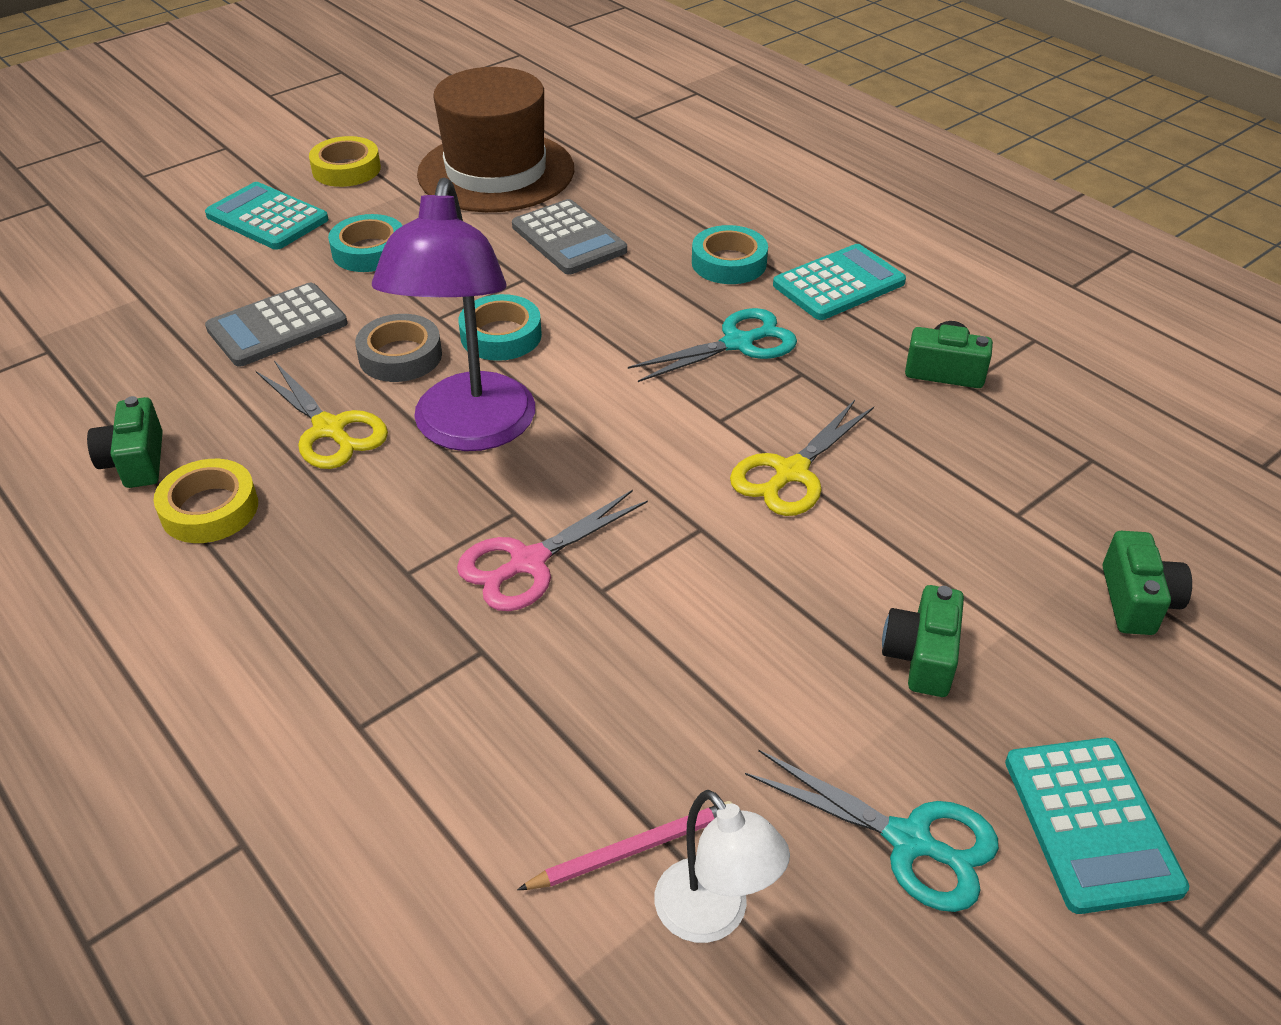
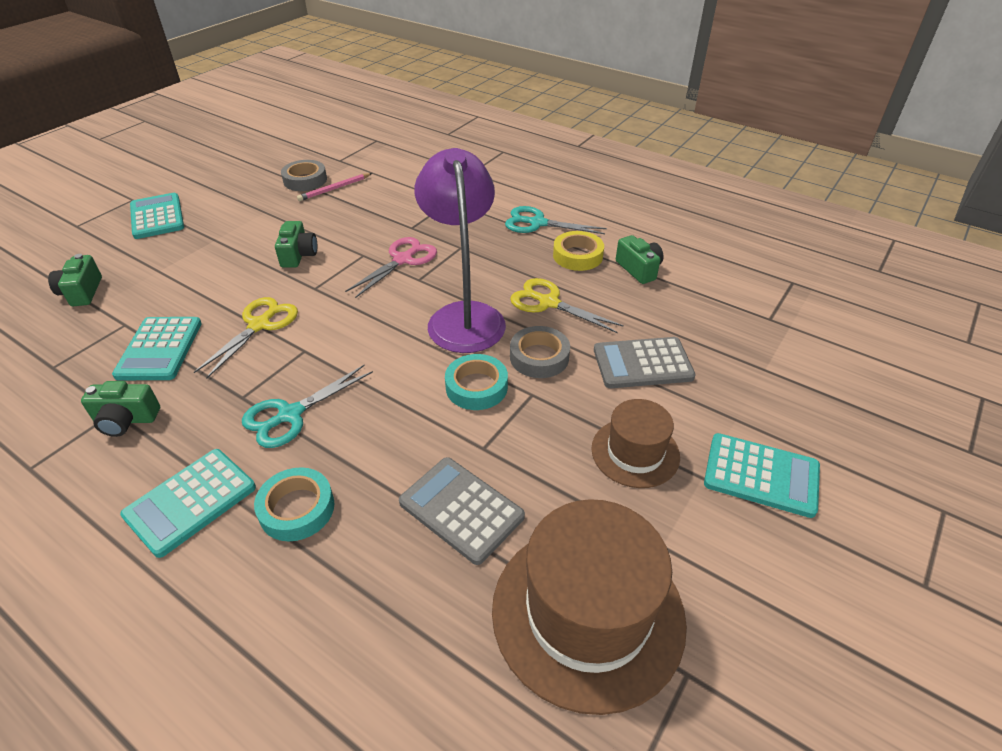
camera: 165 degrees right, 0 degrees up
grey calculator [205,283,347,367] -> grey calculator turned 135 degrees counterclockwise [594,337,696,388]
yellow tape [309,136,381,187] -> none
turquoise tape [328,214,403,272] -> brown hat [591,399,680,488]
white lamp [654,790,790,943] -> grey tape [281,160,327,191]
turquoise scissors [745,749,999,912] -> turquoise scissors moved to [505,206,607,234]
green camera [882,585,964,697] -> green camera moved to [275,221,317,268]
none -> turquoise calculator [112,317,202,380]

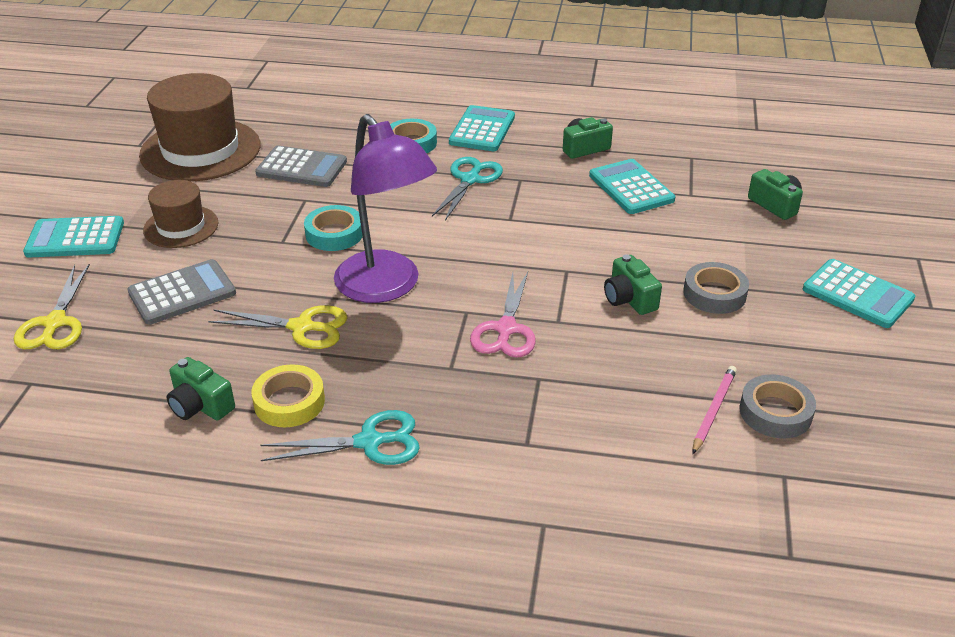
camera: 155 degrees right, 5 degrees down
yellow scissors [194,297,298,378] -> yellow scissors moved to [14,263,90,349]
grey tape [510,326,570,378] -> grey tape moved to [683,262,749,314]

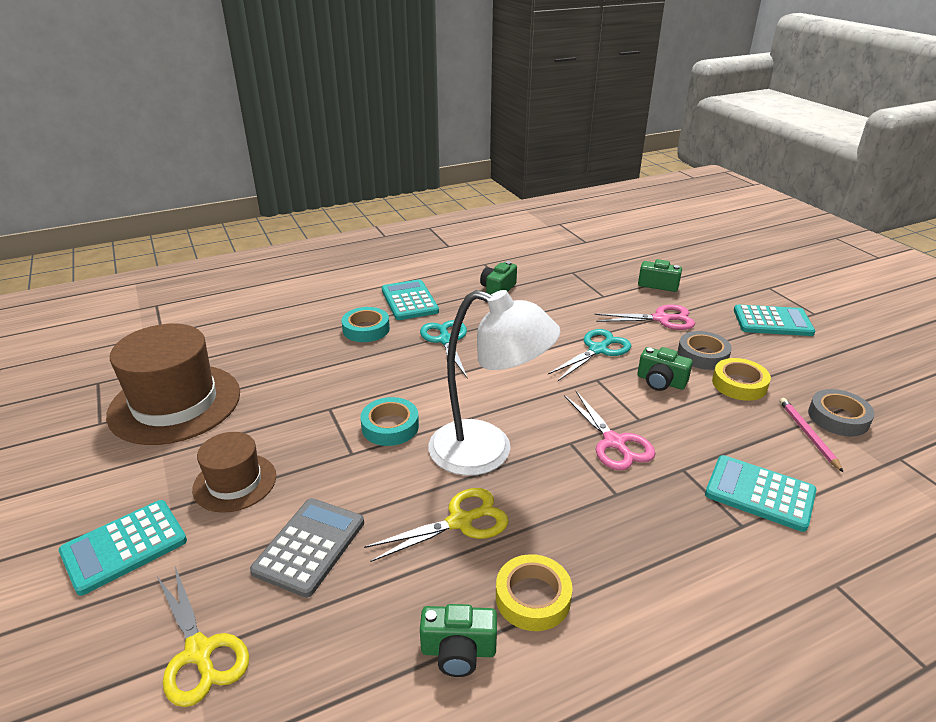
camera: 35 degrees left, 5 degrees down
grey calculator [255,145,347,187] -> none
turquoise scissors [260,410,420,465] -> turquoise scissors moved to [548,329,631,381]
purple lamp [334,114,437,303] -> white lamp [429,290,560,476]
turquoise calculator [589,159,675,214] -> turquoise calculator moved to [705,455,817,532]
none -> pink scissors [594,304,695,330]
none -> yellow tape [712,358,771,401]

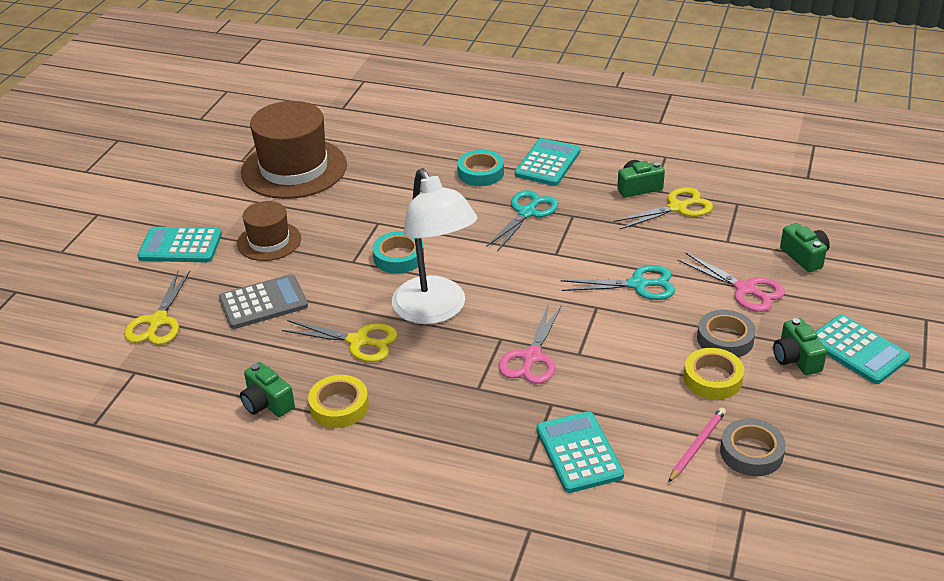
camera: 45 degrees right, 5 degrees up
green camera [637,347,693,391] -> green camera moved to [773,318,827,375]
none -> yellow scissors [613,187,713,230]

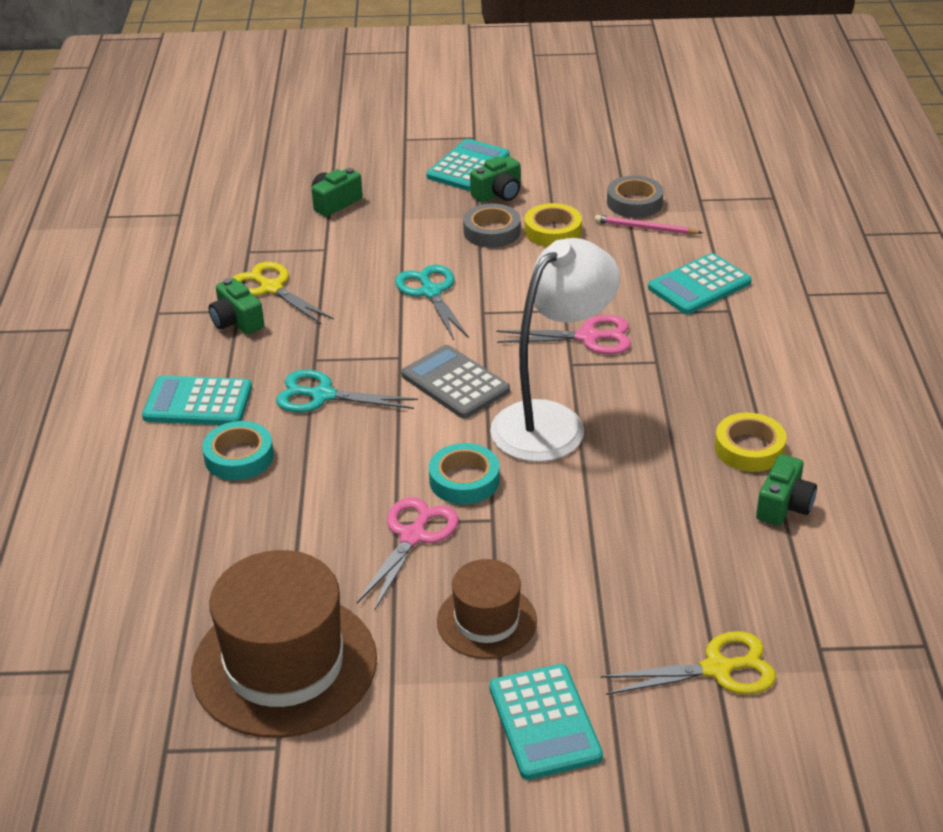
camera: 110 degrees left, 0 degrees up
grey calculator [219,274,308,329] -> grey calculator moved to [401,345,510,419]
yellow scissors [282,320,398,362] -> none
pink scissors [677,252,785,312] -> pink scissors moved to [357,497,458,611]

